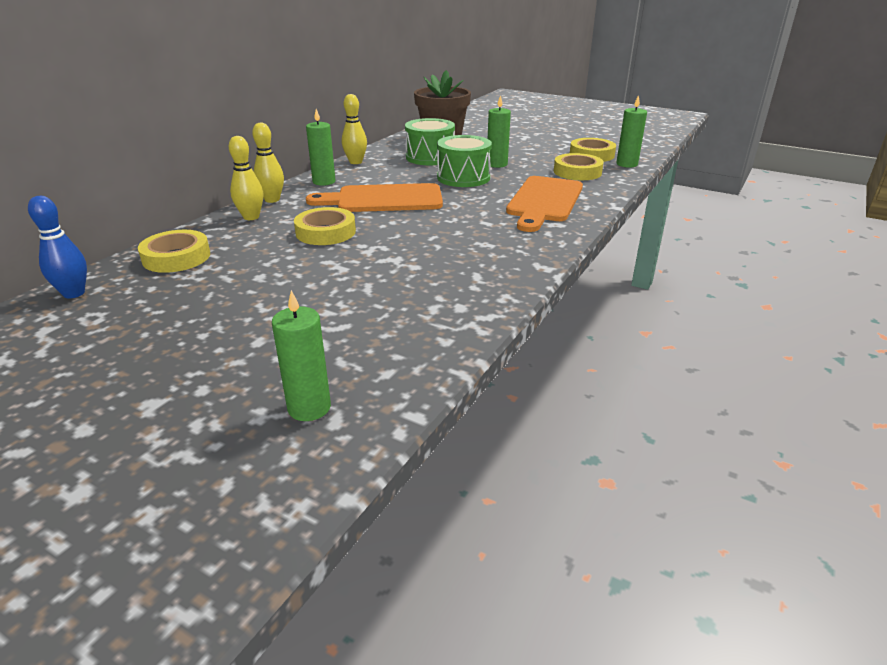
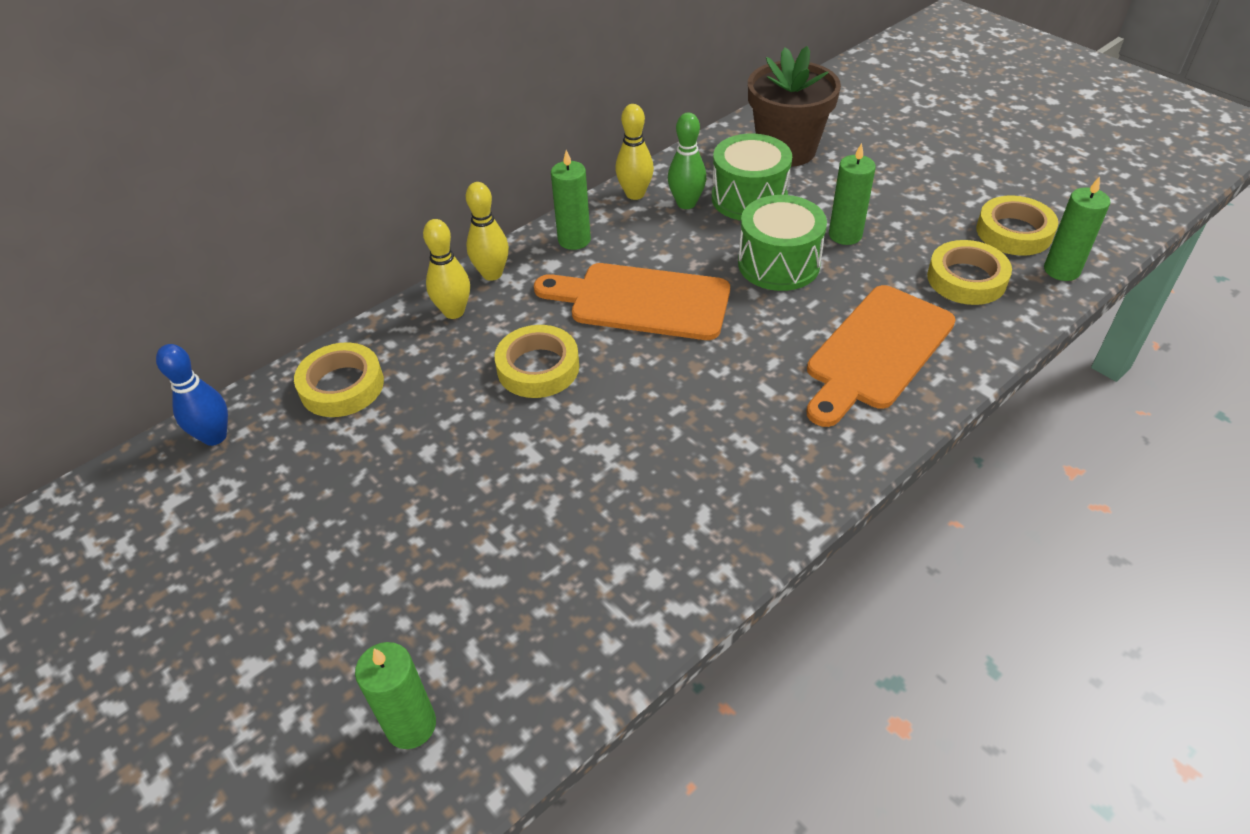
camera: 20 degrees right, 15 degrees up
none -> green bowling pin [668,112,706,209]

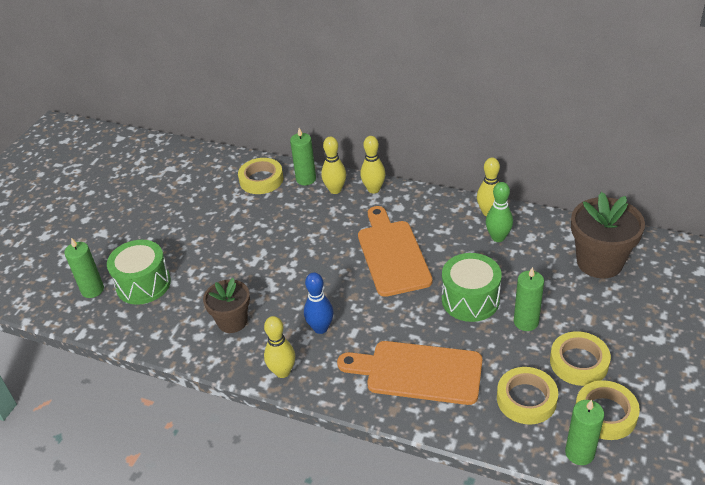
camera: 65 degrees right, 5 degrees down
blue bowling pin [156,344,228,446] -> blue bowling pin moved to [304,272,334,334]
yellow tape [495,325,579,398] -> yellow tape moved to [550,331,611,386]
green candle [551,150,591,250] -> green candle moved to [290,128,316,185]
green drum [712,133,792,221] -> green drum moved to [107,240,171,305]
none -> brown flower pot [203,278,250,333]
none -> yellow bowling pin [264,316,295,378]

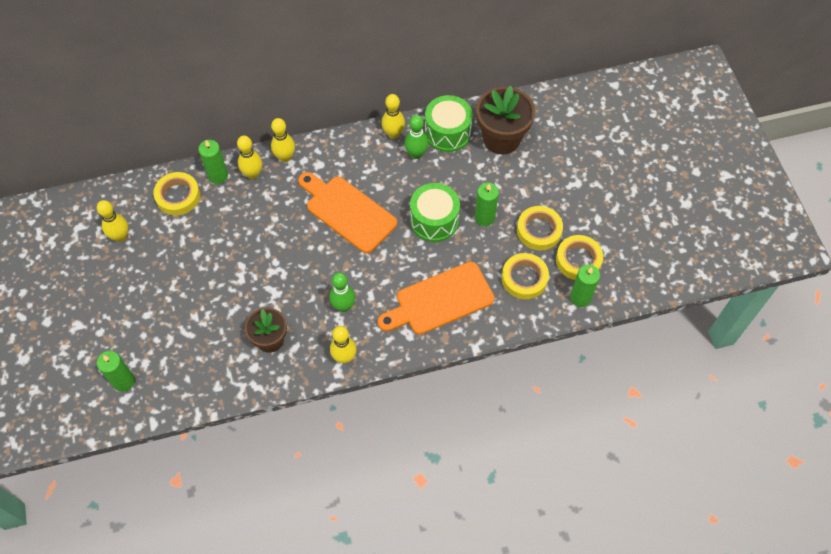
camera: 40 degrees left, 20 degrees up
green drum [107,240,171,305] -> green drum moved to [425,95,473,152]
blue bowling pin [304,272,334,334] -> green bowling pin [329,272,355,312]
none -> yellow bowling pin [97,200,128,242]

